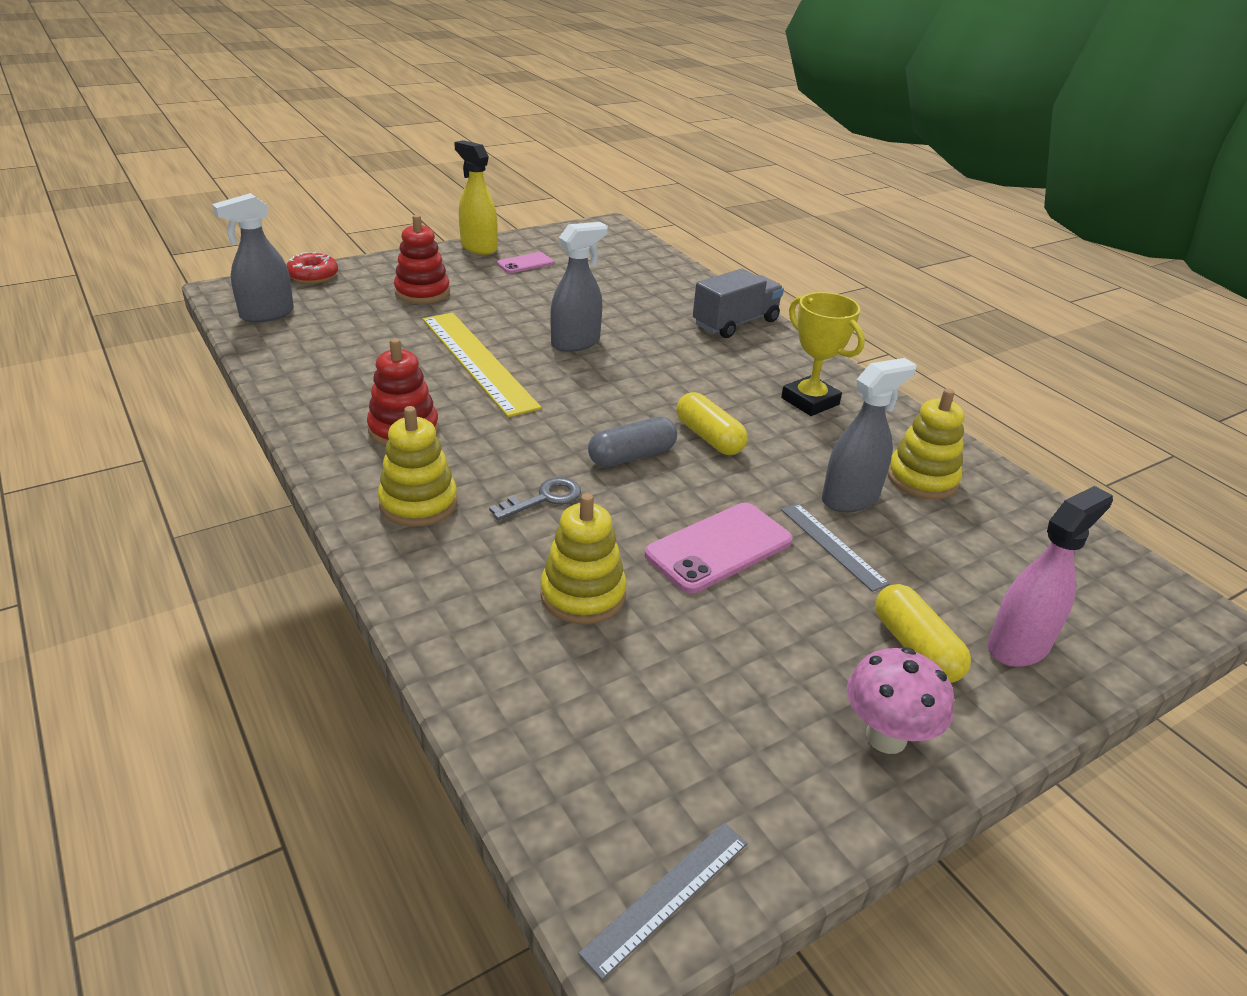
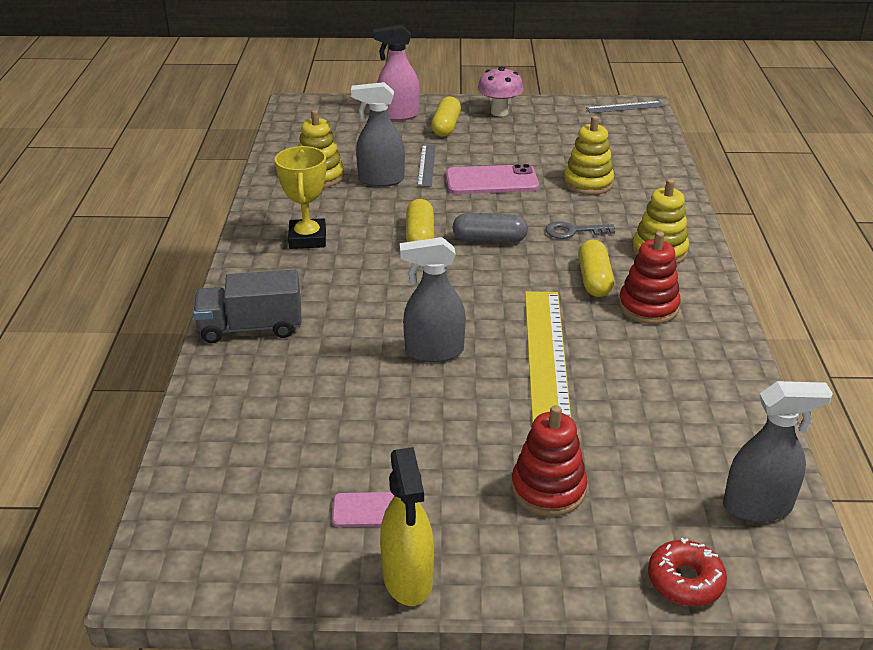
camera: 145 degrees left, 0 degrees up
none -> yellow capsule [578,240,614,297]

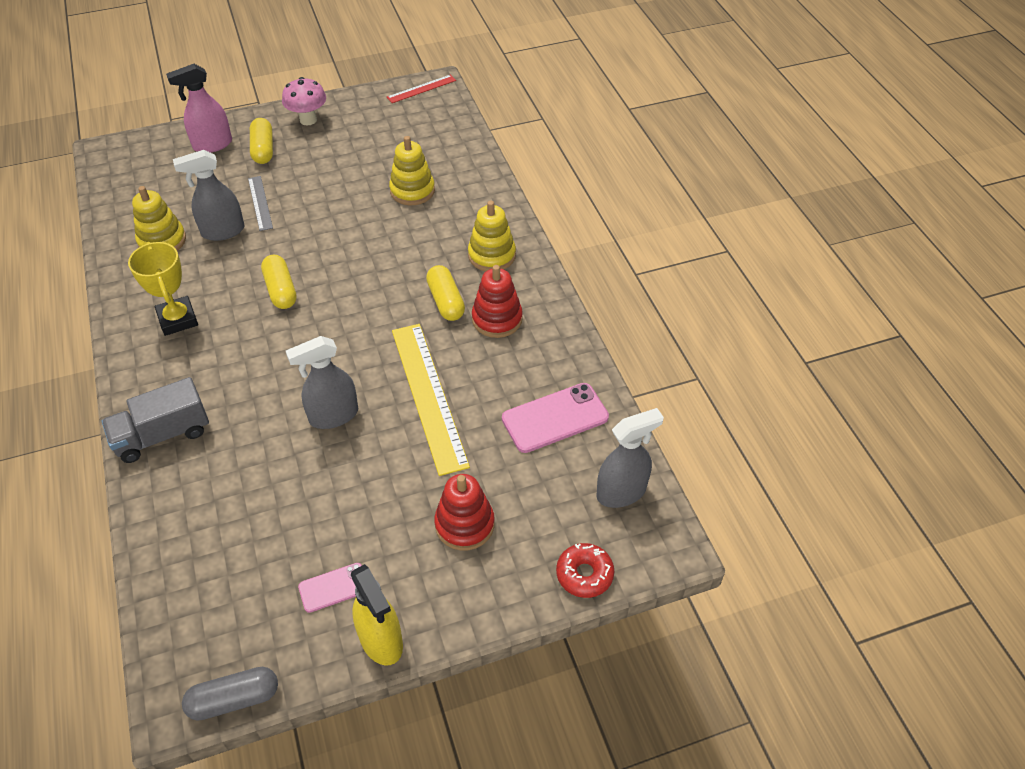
camera: 20 degrees left, 15 degrees up
pink phone [446,164,539,194] -> pink phone moved to [502,383,609,453]
grey capsule [453,213,528,243] -> grey capsule moved to [182,667,278,721]
grey key [546,221,615,239] -> none
grey ruler [586,101,664,113] -> red ruler [387,74,456,103]

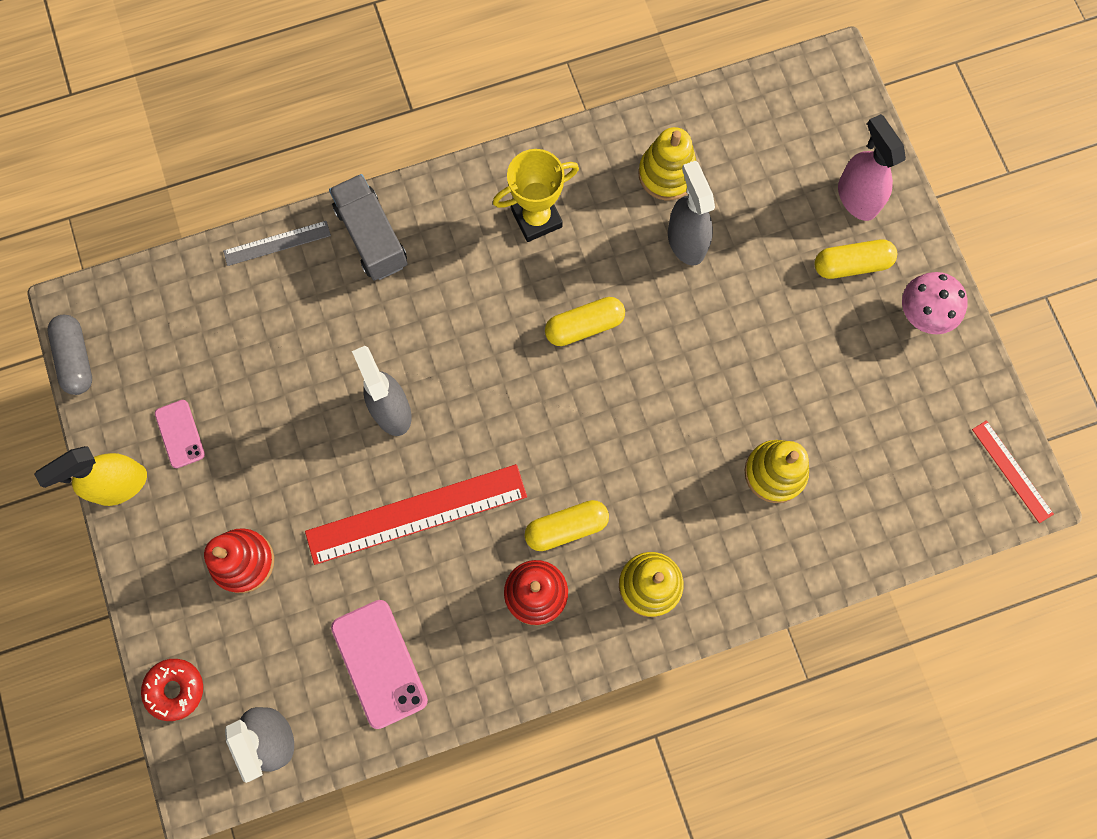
camera: 90 degrees right, 25 degrees up
grey ruler [248,176,273,231] -> grey ruler moved to [223,221,331,266]
yellow ruler [392,324,470,476] -> red ruler [305,464,527,565]

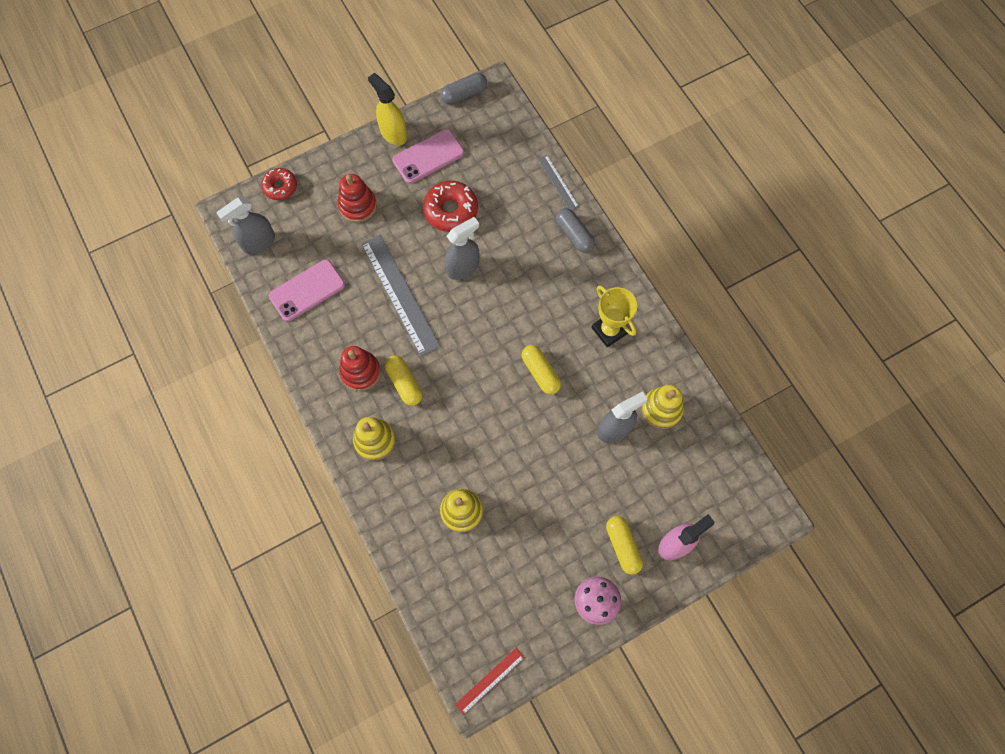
camera: 80 degrees right, 5 degrees down
pink phone [155,400,205,468] -> pink phone [392,129,464,184], size x1.72
red ruler [305,464,527,565] -> grey ruler [361,235,441,356]
grey truck [329,174,408,281] -> grey capsule [556,208,595,253]
none -> red donut [423,181,478,232]

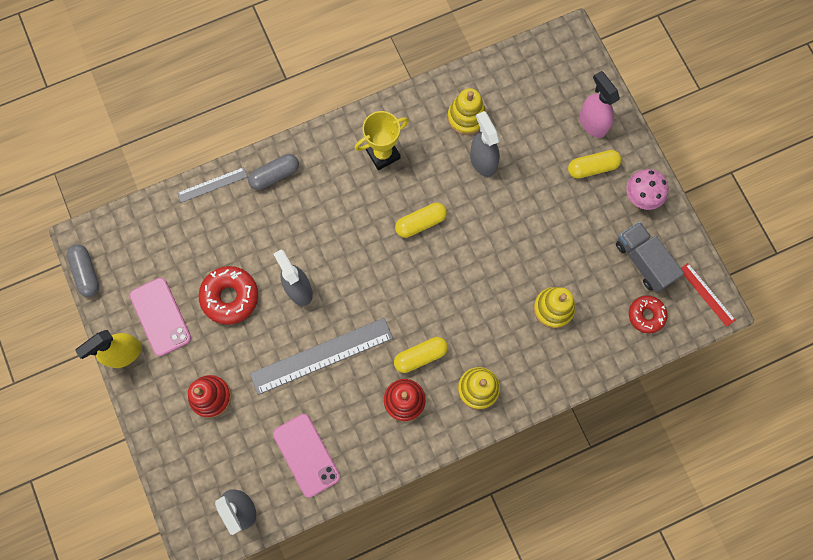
camera: 85 degrees left, 5 degrees up
red donut [261,168,297,200] -> red donut moved to [629,296,668,333]
none -> grey truck [616,222,684,293]

